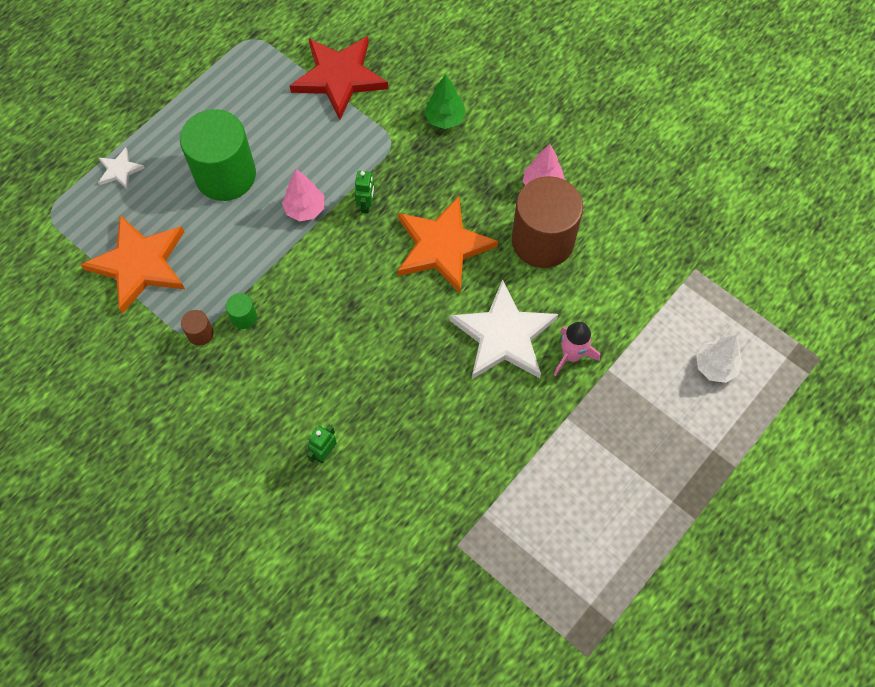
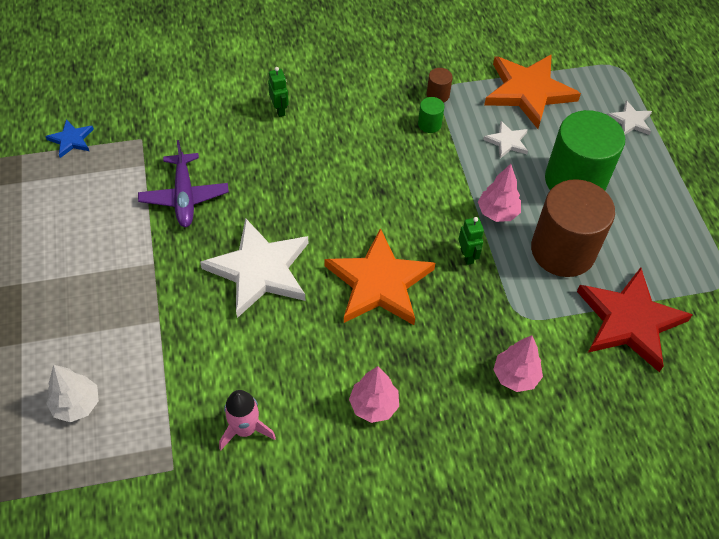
camera: 125 degrees right, 10 degrees down
green robot [355,171,375,214] -> green robot turned 150 degrees counterclockwise [458,217,484,265]
green tree [425,74,466,129] -> pink tree [493,335,543,392]
brown cylinder [512,176,583,268] -> brown cylinder moved to [531,179,615,277]
pink rocket [554,322,600,376] -> pink rocket moved to [219,390,276,450]
none -> blue star [45,119,94,158]
none -> purple plane [138,140,229,227]
none -> white star [483,121,528,159]

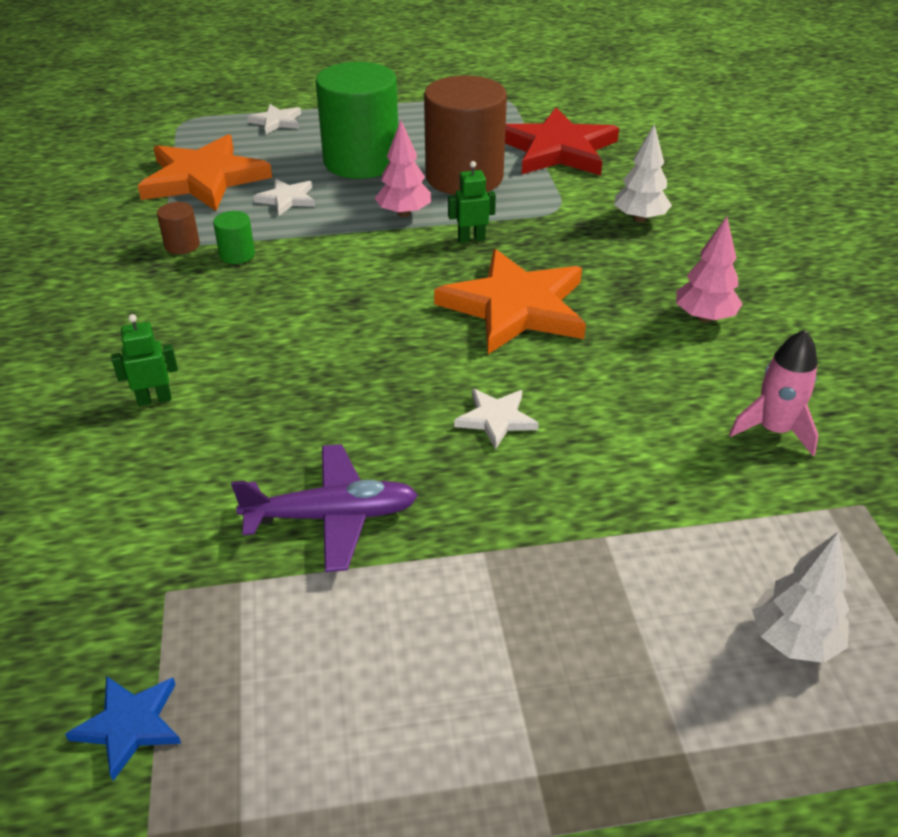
camera: 85 degrees left, 15 degrees down
white star [200,218,308,318] -> white star [454,388,539,450], size x0.46
pink tree [493,335,543,392] -> white tree [614,124,672,223]

